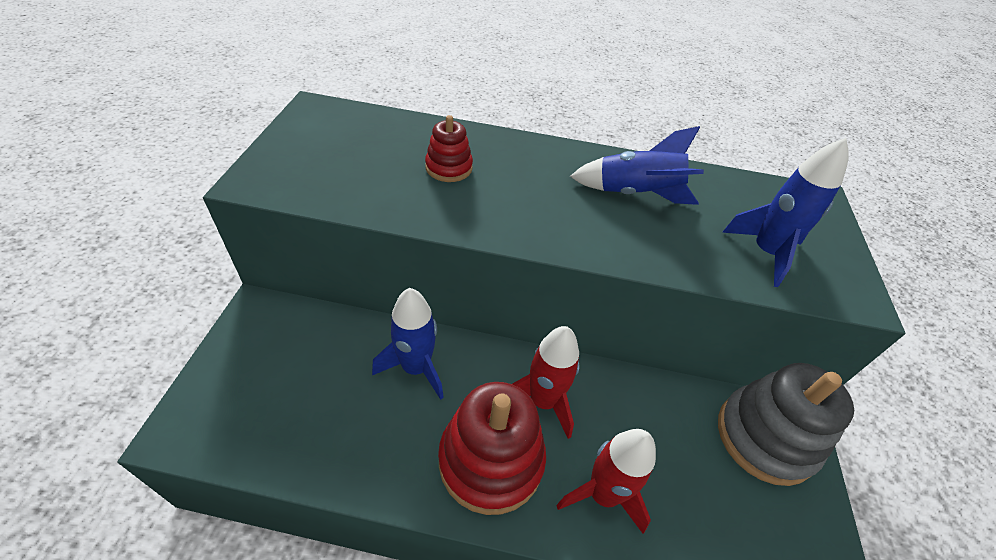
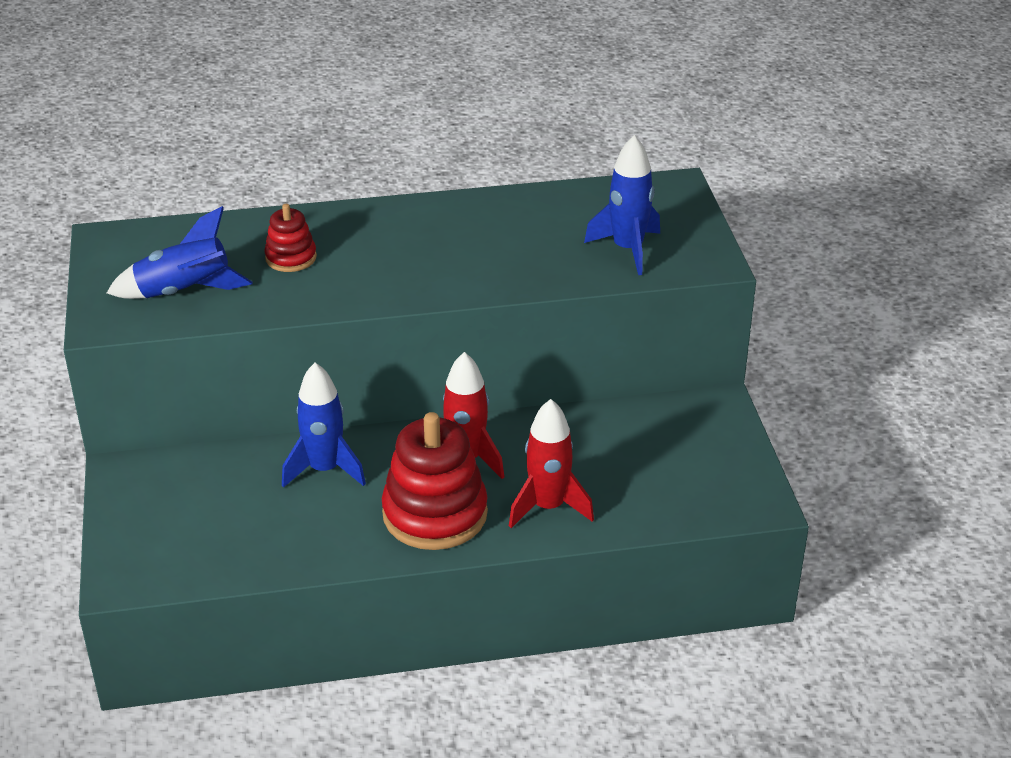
camera: 15 degrees left, 10 degrees down
blue rocket [570,126,704,205] -> blue rocket moved to [107,206,252,299]
grey stacking toy [718,363,854,486] -> none

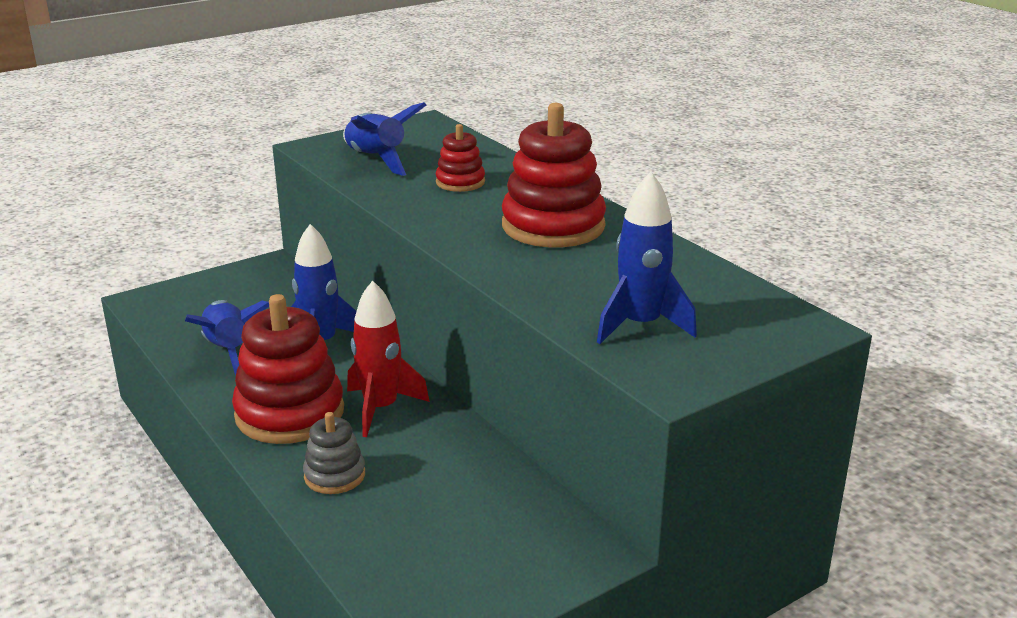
camera: 65 degrees right, 10 degrees down
red rocket [509,399,594,528] -> grey stacking toy [303,412,365,494]
none -> blue rocket [185,300,269,375]
none -> red stacking toy [502,103,606,247]

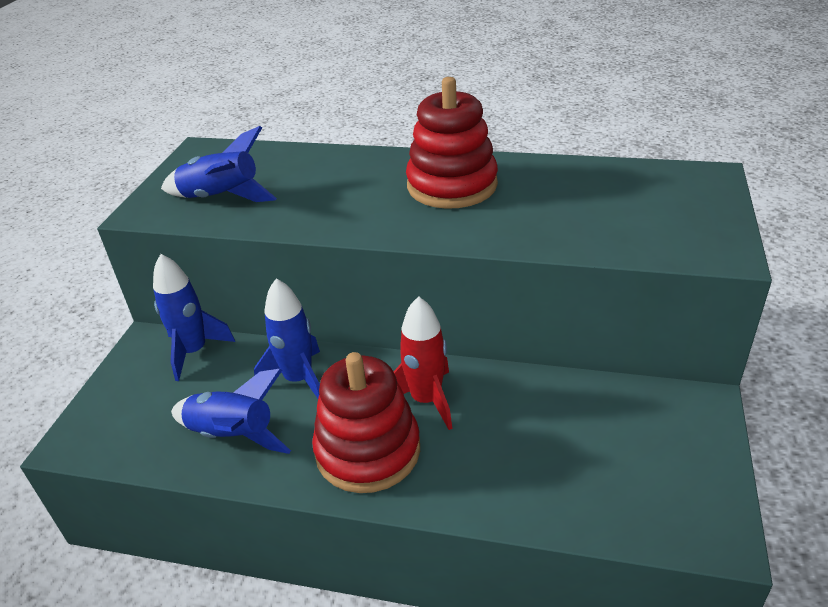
camera: 40 degrees left, 10 degrees up
grey stacking toy [303,412,365,494] -> none
red stacking toy [436,124,485,192] -> none
blue rocket [597,172,697,344] -> blue rocket moved to [153,254,235,381]

